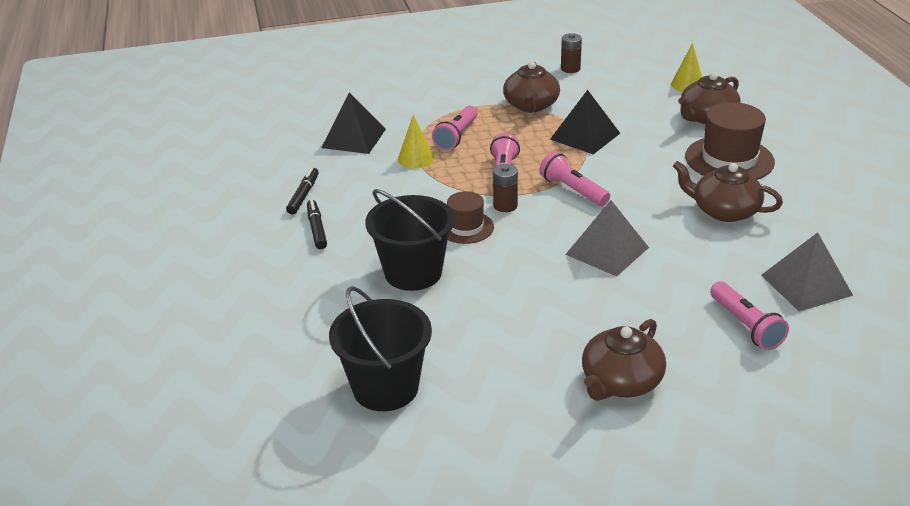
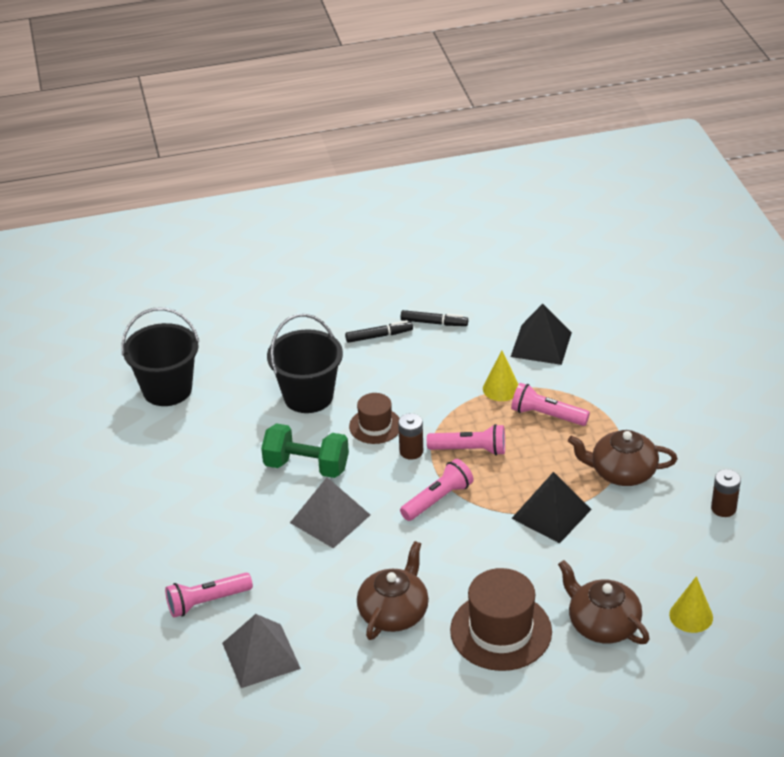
camera: 90 degrees right, 5 degrees up
brown teapot [582,319,666,401] -> none
none -> green dumbbell [261,423,349,478]

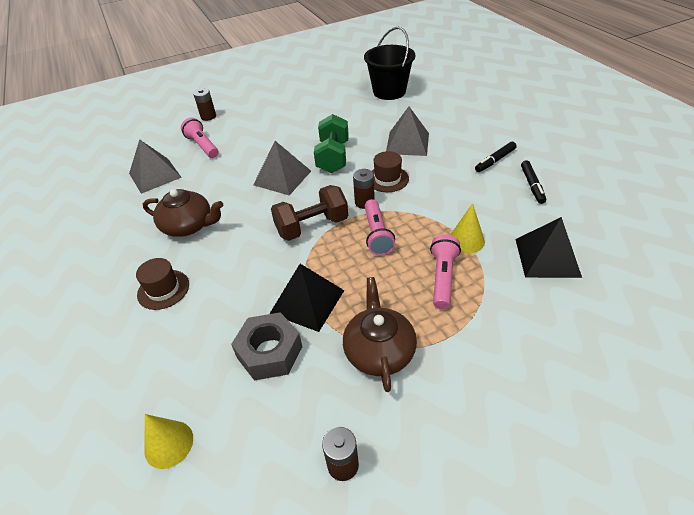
camera: 80 degrees right, 5 degrees up
black bucket [267,314,343,413] -> grey pyramid [386,107,429,156]
black marker [345,320,413,343] -> black marker turned 75 degrees clockwise [475,142,517,172]
pink flashlight [400,459,474,521] -> brown dumbbell [271,185,348,241]
brown hat [450,568,552,671] -> brown hat [136,258,189,310], size x0.59
brown teapot [558,560,650,644] -> none
none -> brown battery [193,88,216,121]
none -> grey nut [231,312,302,381]

